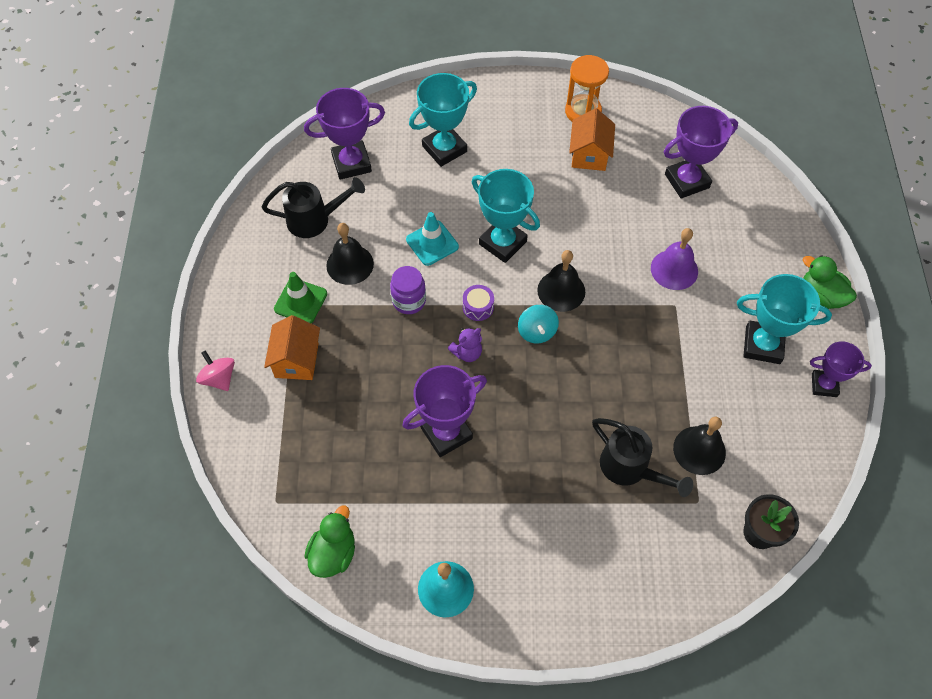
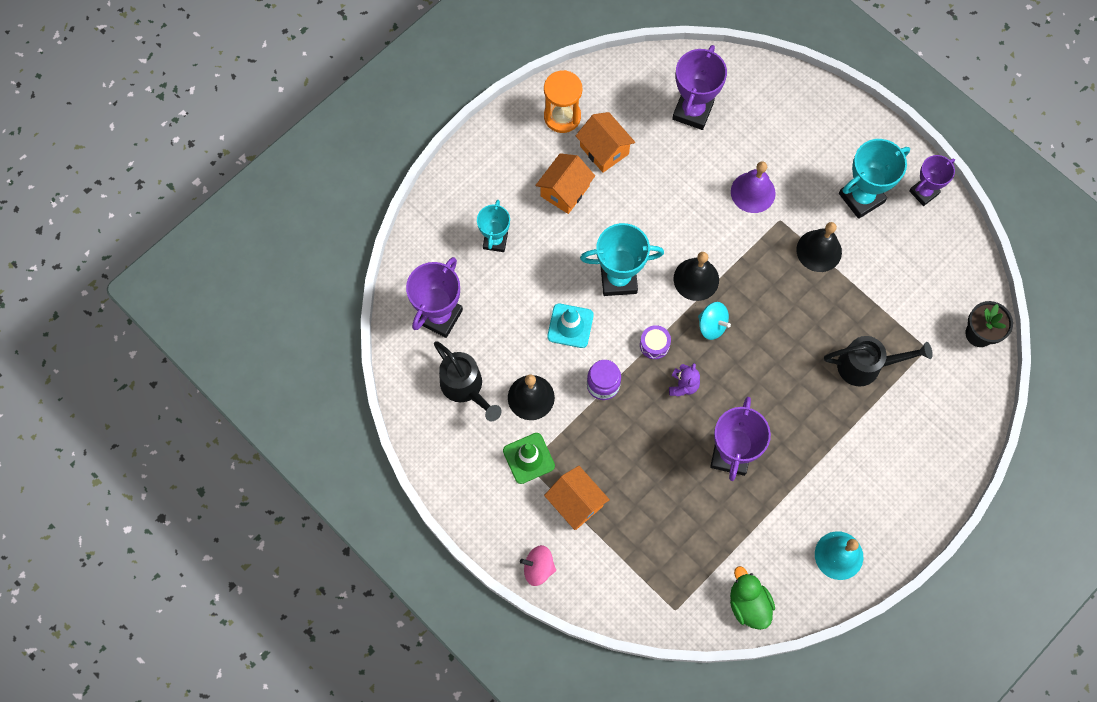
camera: 45 degrees left, 10 degrees up
black watering can [262,177,365,238] -> black watering can turned 105 degrees clockwise [434,341,502,421]
turquoise trophy [409,73,477,167] -> turquoise trophy [477,200,510,252], size x0.64
black bell [673,417,726,475] -> black bell moved to [796,222,842,272]
green duck [803,255,857,309] -> none
none -> orange house [535,153,595,214]

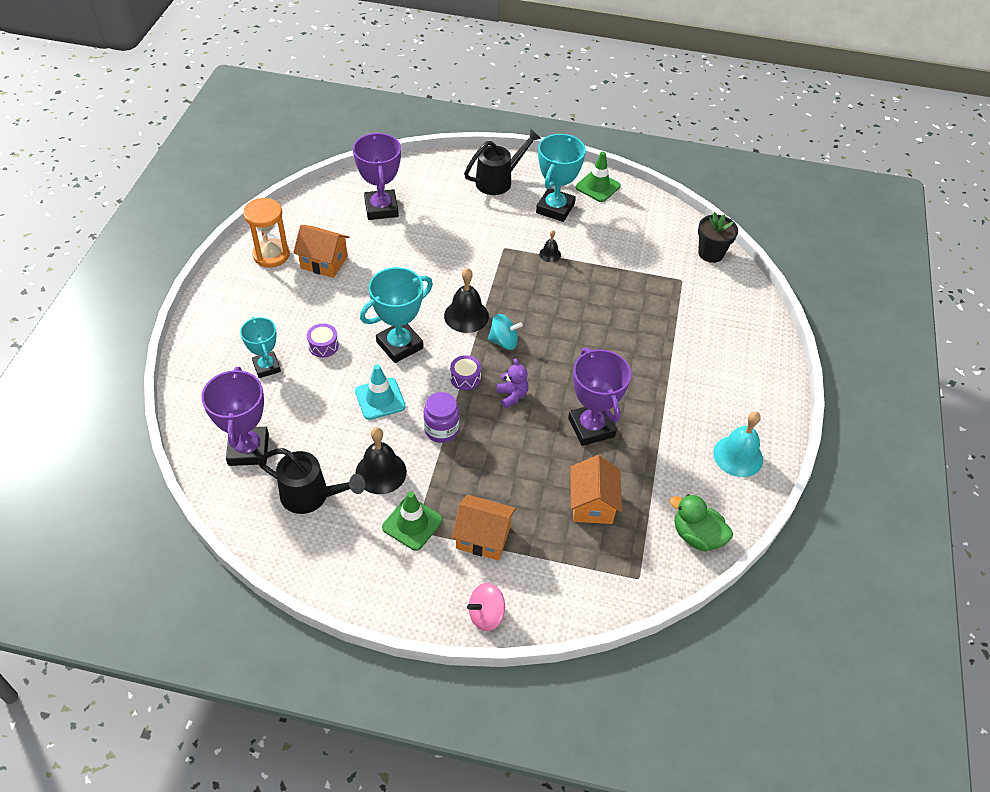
camera: 35 degrees left, 20 degrees down
orange house [535,153,595,214] -> orange house moved to [570,455,622,524]
purple bell [731,161,776,213] -> none
black bell [796,222,842,272] -> black bell [539,230,561,262], size x0.52
black watering can [824,336,933,387] -> black watering can moved to [464,128,541,195]
purple trophy [909,155,955,206] -> green traffic cone [576,152,621,202]
none -> purple drum [307,323,339,358]

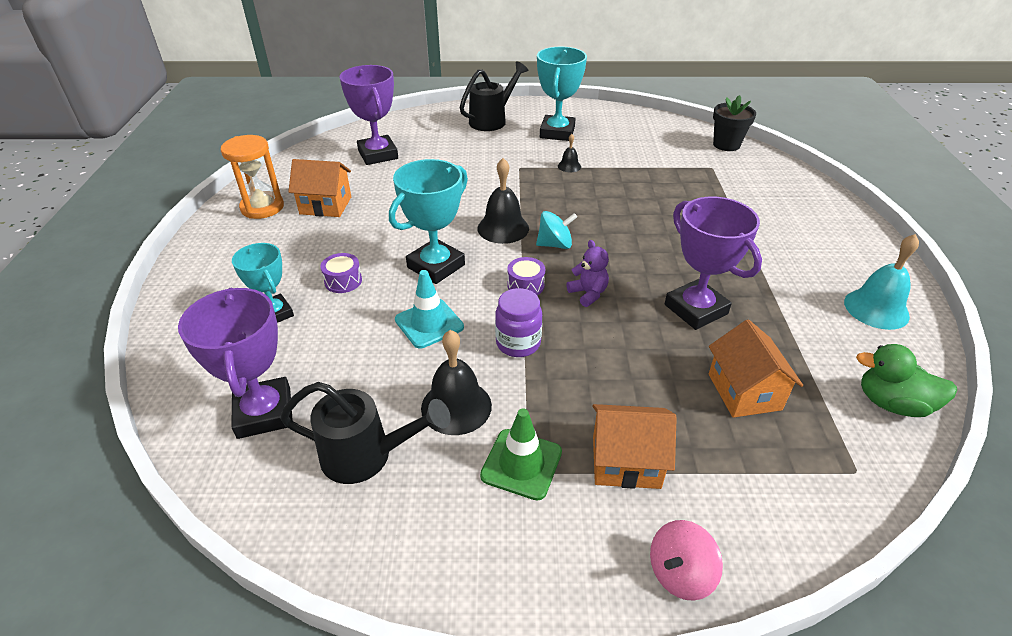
camera: 10 degrees left, 10 degrees down
green traffic cone [576,152,621,202] -> none

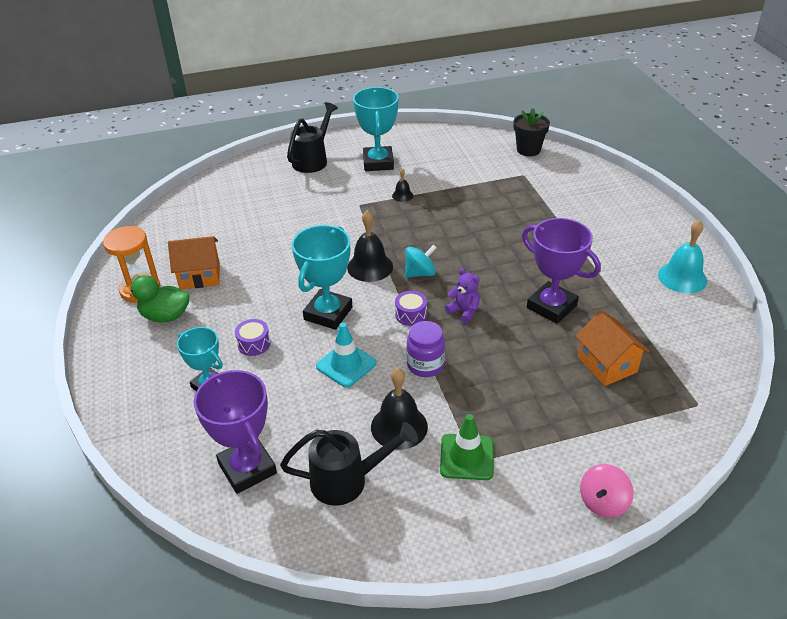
camera: 15 degrees left, 0 degrees up
purple trophy [339,65,398,165] -> none
orange house [592,404,677,489] -> none
green duck [856,344,957,417] -> green duck moved to [123,275,190,322]

